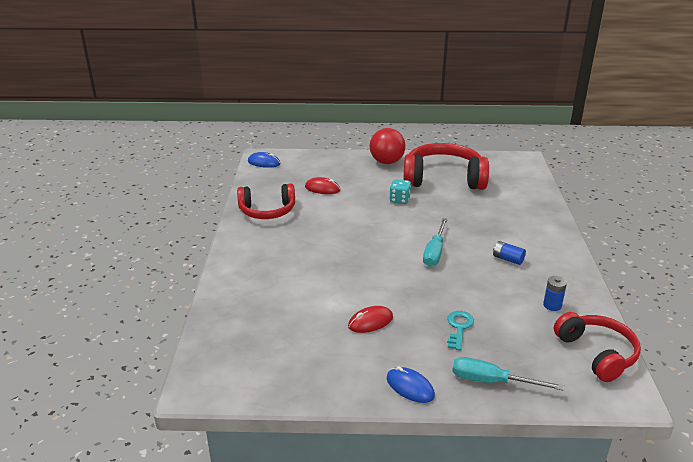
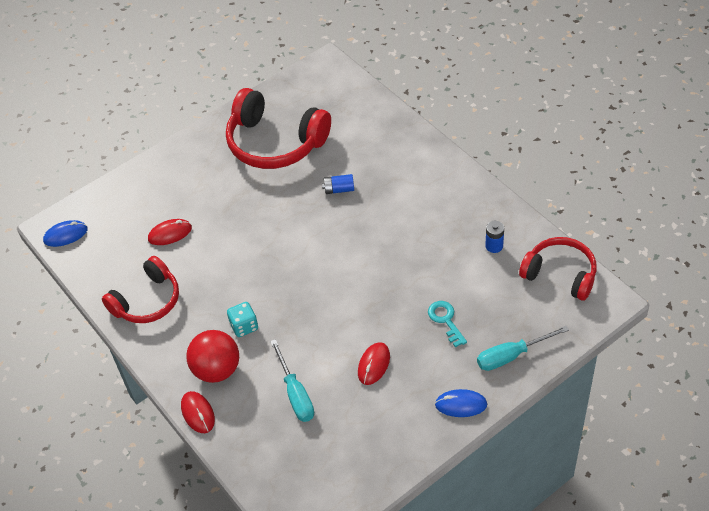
camera: 35 degrees left, 20 degrees up
red ball [370,128,405,164] -> red ball moved to [186,330,239,383]
turquoise dice [390,179,411,204] -> turquoise dice moved to [227,302,258,337]
red headphones [403,143,489,190] -> red headphones turned 120 degrees counterclockwise [226,88,331,169]
turquoise screwdriver [423,218,448,267] -> turquoise screwdriver moved to [270,339,314,422]
blue battery [493,241,526,265] -> blue battery moved to [322,174,354,194]
none -> red mouse [181,391,215,433]

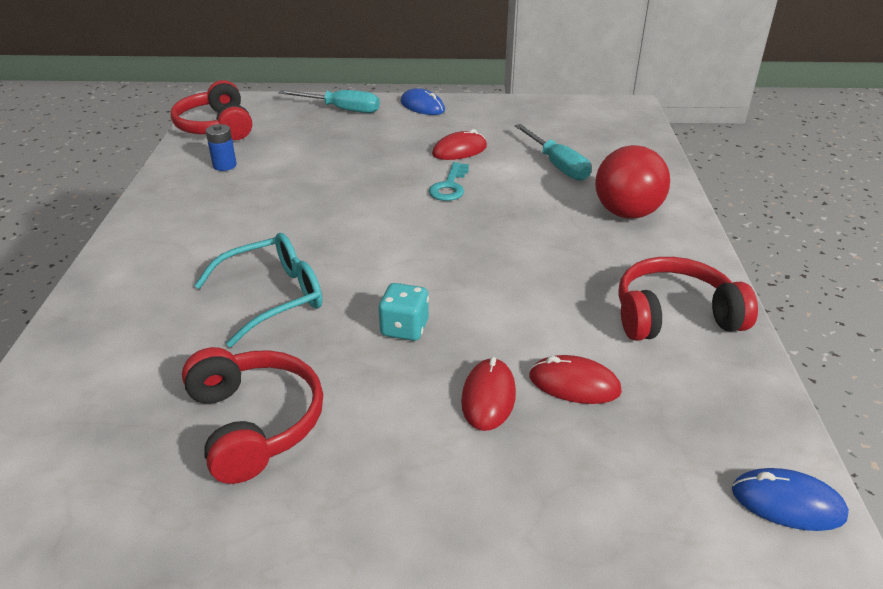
camera: 145 degrees left, 15 degrees down
red mouse [181,391,215,433] -> red mouse moved to [461,357,516,431]
red headphones [226,88,331,169] -> red headphones [182,347,323,484], size x0.65
turquoise dice [227,302,258,337] -> turquoise dice moved to [378,283,429,341]
turquoise screwdriver [270,339,314,422] -> turquoise screwdriver turned 135 degrees clockwise [514,124,591,181]
blue battery [322,174,354,194] -> turquoise glasses [194,233,323,347]
turquoise key [428,301,467,347] -> turquoise key moved to [429,162,469,201]

